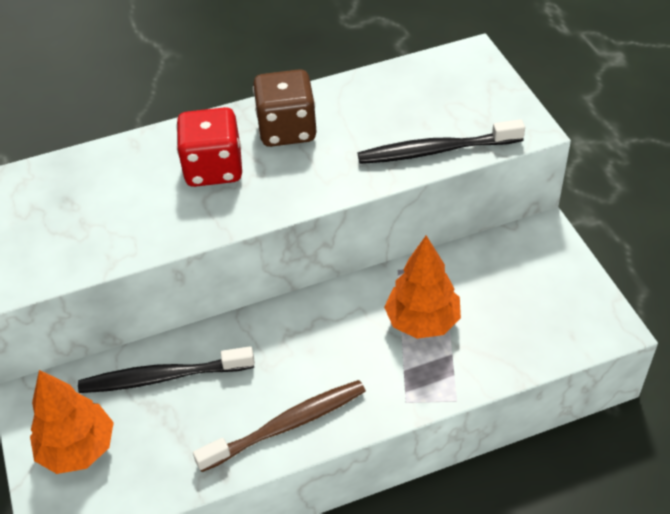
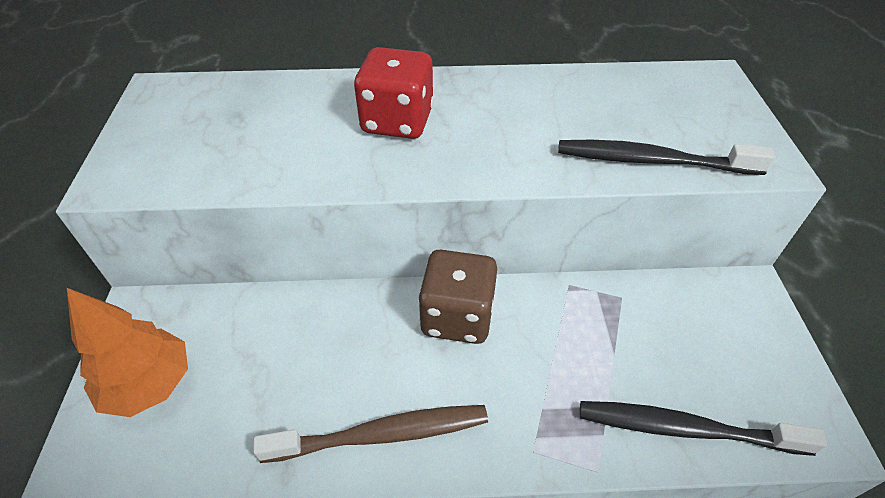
camera: 15 degrees right, 0 degrees up
black toothbrush [78,346,255,393] -> black toothbrush moved to [580,401,827,456]
brown dice [253,69,317,147] -> brown dice moved to [418,250,497,344]
orange tree [384,235,461,339] -> none

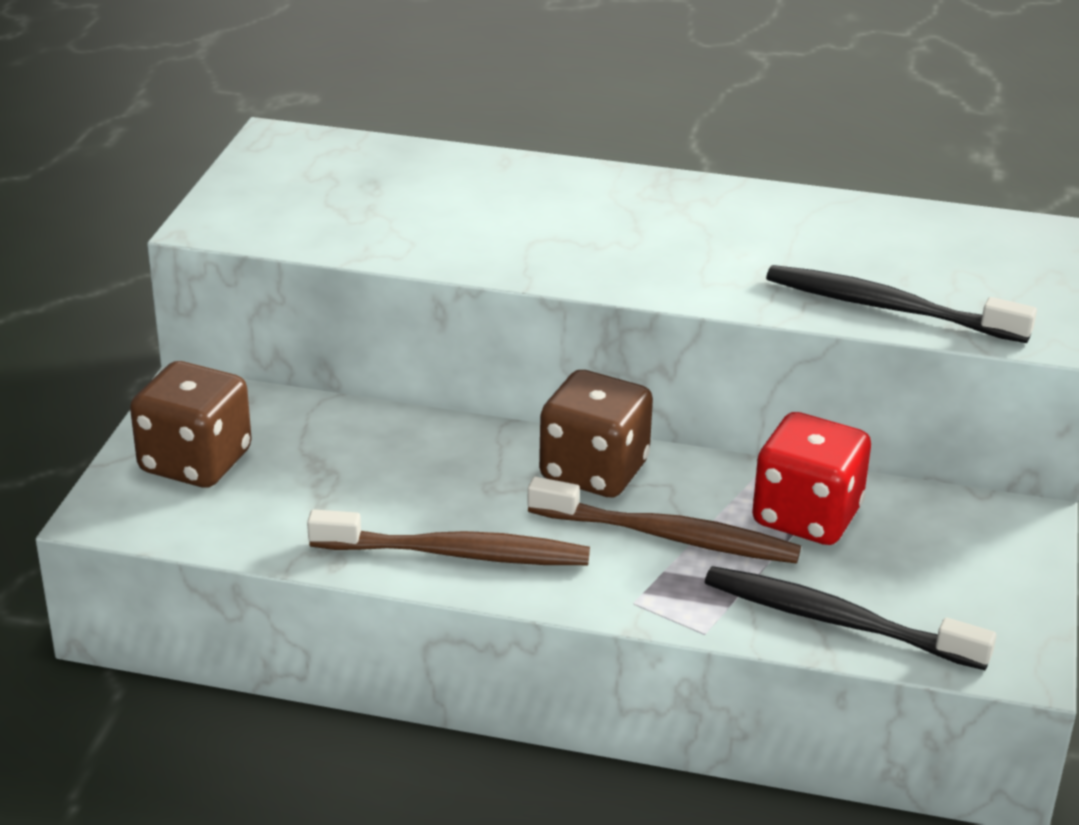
camera: 15 degrees right, 15 degrees down
orange tree [67,288,188,417] -> brown dice [130,361,252,488]
red dice [354,47,434,139] -> red dice moved to [752,412,871,545]
none -> brown toothbrush [527,477,801,564]

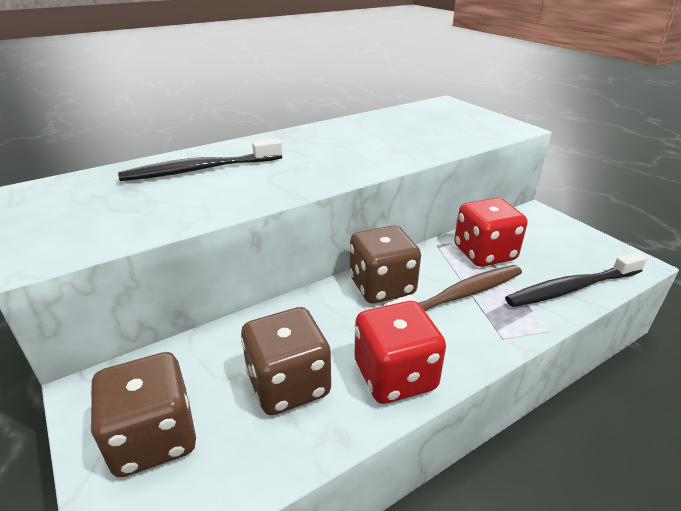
camera: 45 degrees left, 0 degrees up
brown toothbrush [307,509,590,565] -> red dice [355,301,446,404]
black toothbrush [766,265,1037,343] -> black toothbrush moved to [118,138,282,181]
none -> brown dice [241,307,331,415]

